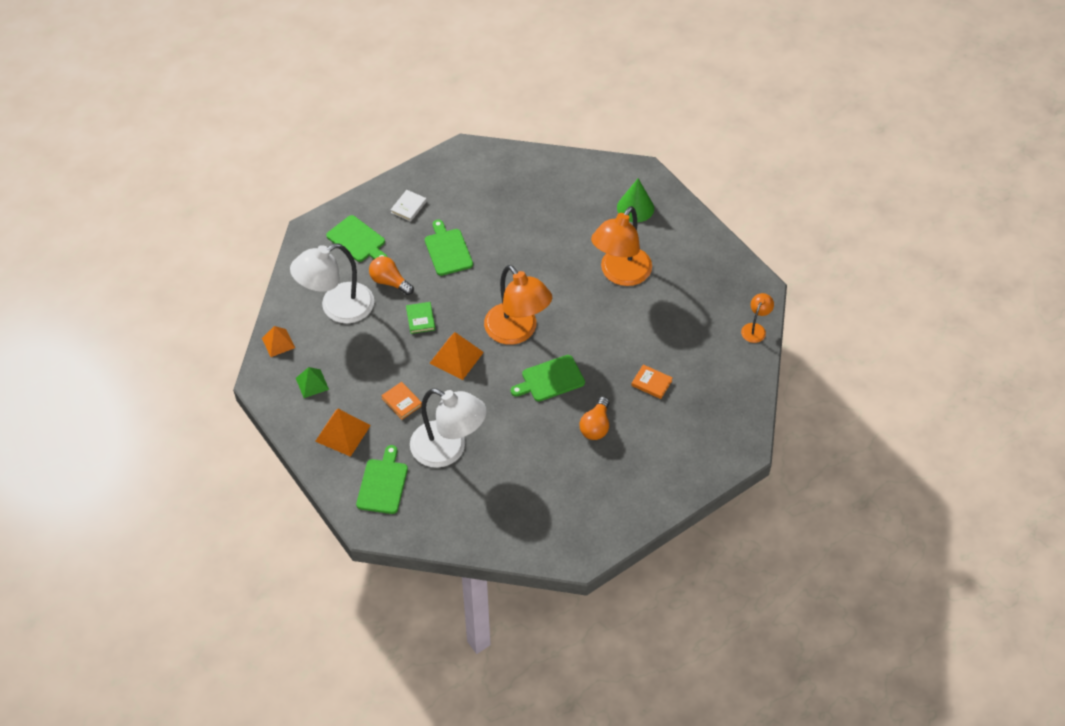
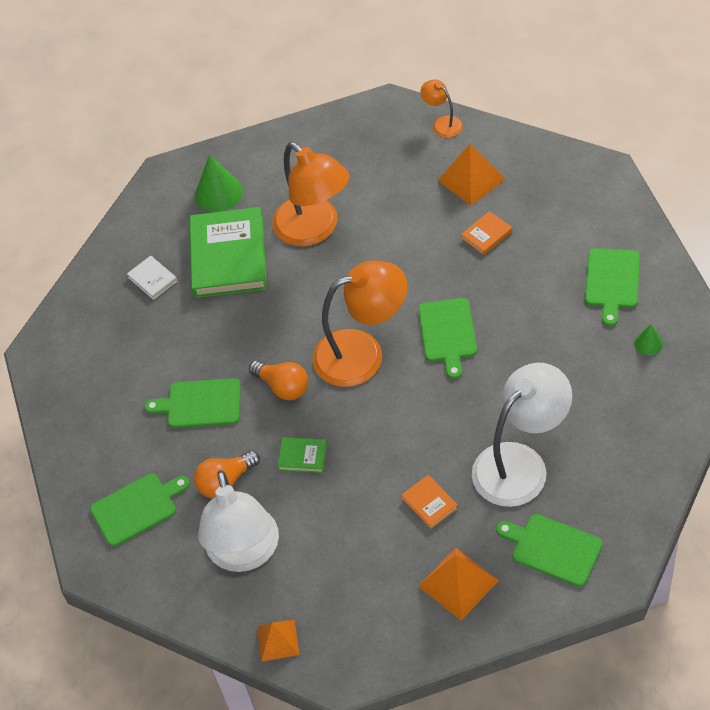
camera: 65 degrees left, 0 degrees up
green pyramid [296,367,329,398] -> none
orange book [381,382,422,420] -> orange book turned 75 degrees clockwise [401,475,458,529]
white book [391,190,427,222] -> white book moved to [127,256,177,300]
orange pyramid [430,332,484,380] -> orange pyramid moved to [438,144,505,206]
orange light bulb [580,397,609,440] -> orange light bulb moved to [249,361,308,400]
none -> green book [189,207,267,298]
none -> green cutting board [585,248,640,326]
none -> green cone [634,324,663,355]

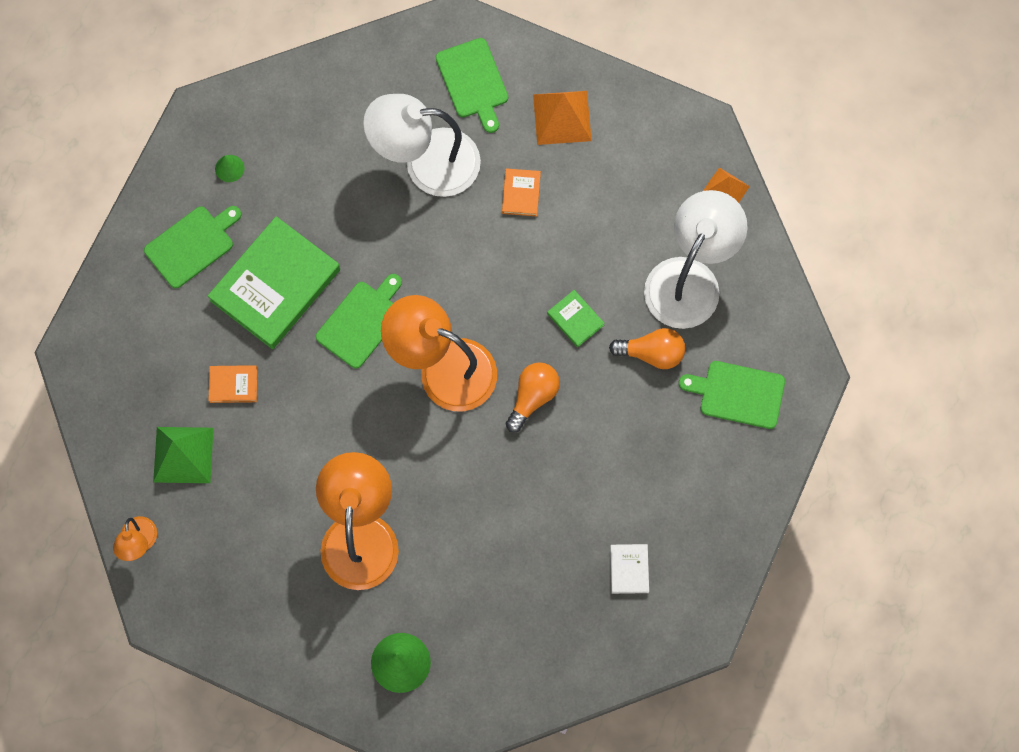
camera: 145 degrees left, 20 degrees up
white book [127,256,177,300] -> white book moved to [610,544,649,594]
green cutting board [145,378,241,428] -> none
green book [189,207,267,298] -> green book moved to [208,216,340,349]
orange light bulb [249,361,308,400] -> orange light bulb turned 45 degrees clockwise [506,362,560,433]
orange pyramid [438,144,505,206] -> green pyramid [153,427,214,483]

